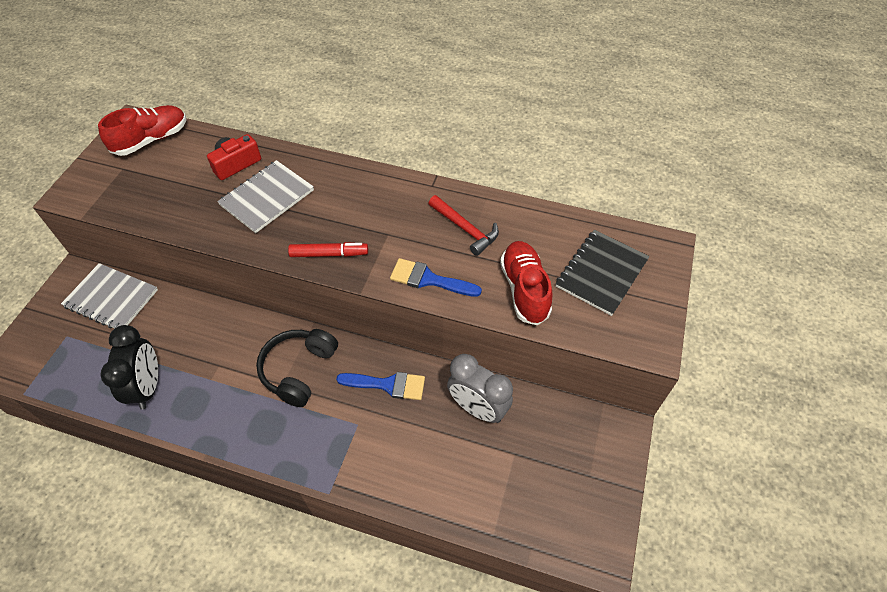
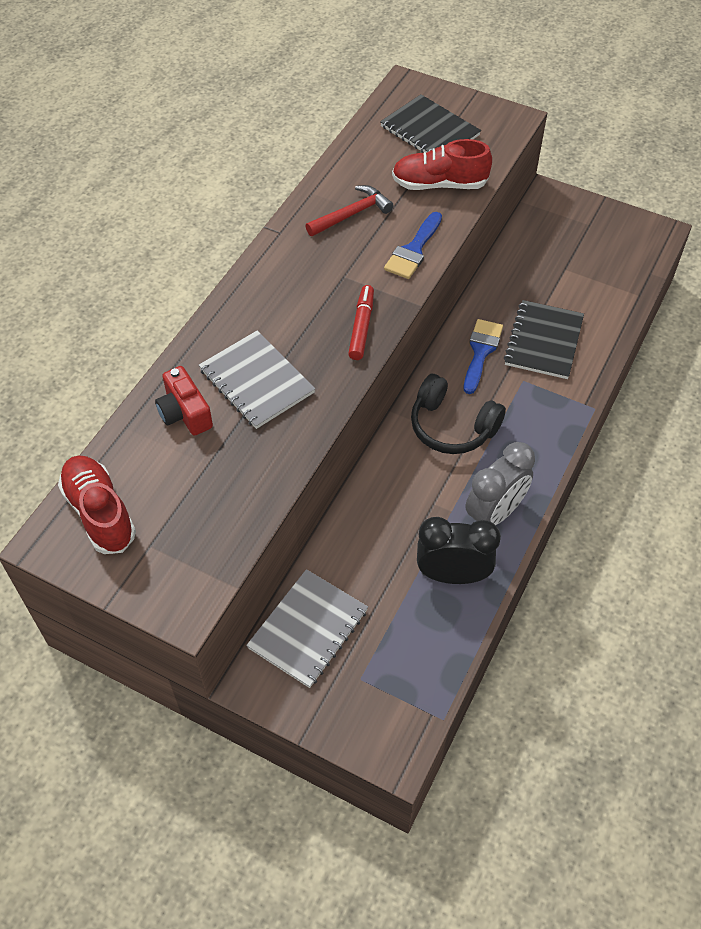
camera: 80 degrees left, 0 degrees up
grey clock [447,354,513,423] -> grey clock moved to [465,442,535,525]
none -> black notebook [504,300,584,379]

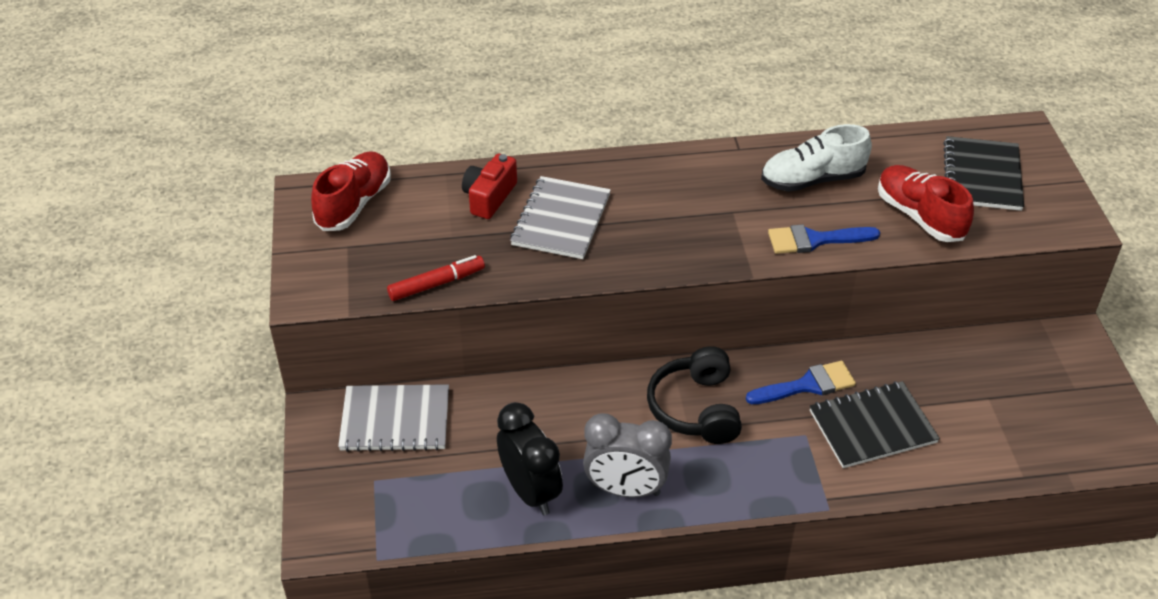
camera: 55 degrees right, 10 degrees down
red hammer [305,185,394,236] -> white shoe [761,124,872,192]
red marker [348,285,374,360] -> red marker moved to [387,255,485,301]

